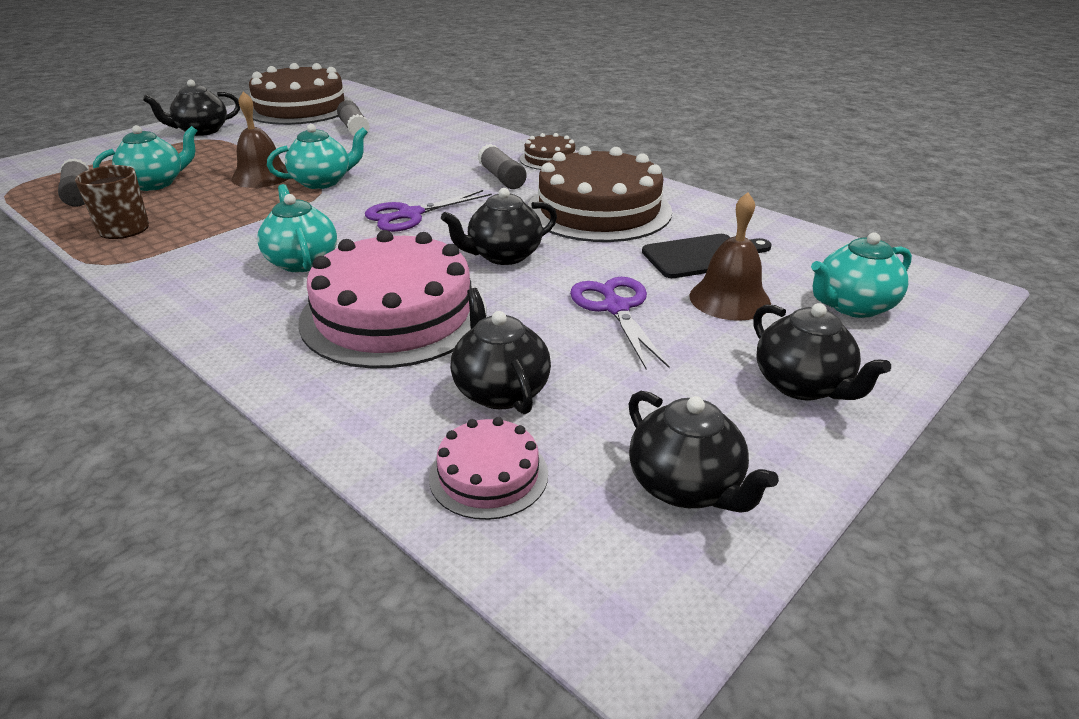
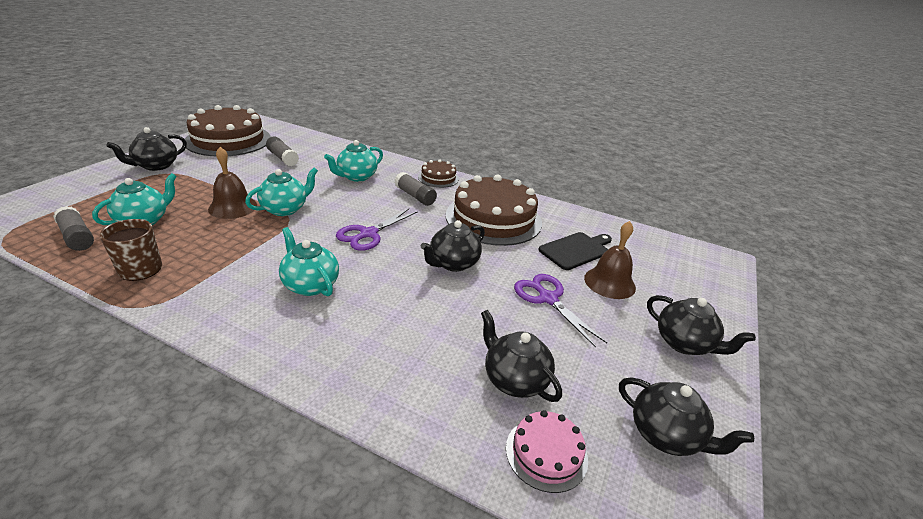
camera: 20 degrees left, 0 degrees up
pink cake [298,230,487,368] -> none
turquoise teapot [811,233,912,318] -> turquoise teapot moved to [324,140,383,182]

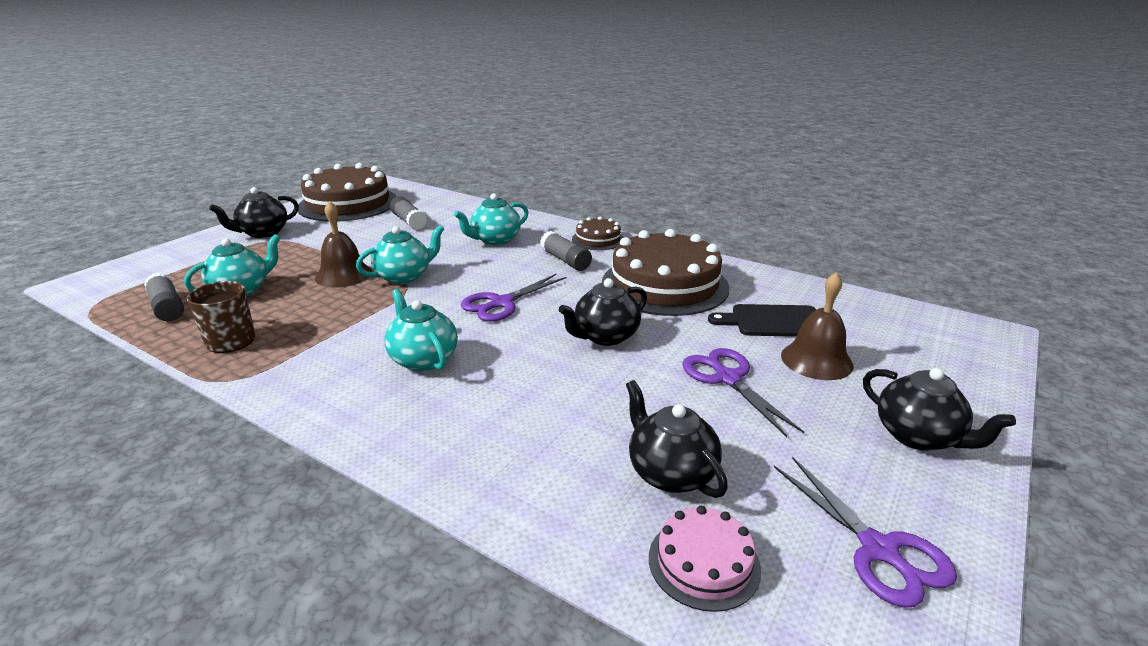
camera: 10 degrees right, 5 degrees down
black cutting board [538,232,612,270] -> black cutting board turned 150 degrees counterclockwise [708,304,817,337]
black teapot [619,377,754,456] -> purple scissors [774,457,957,608]

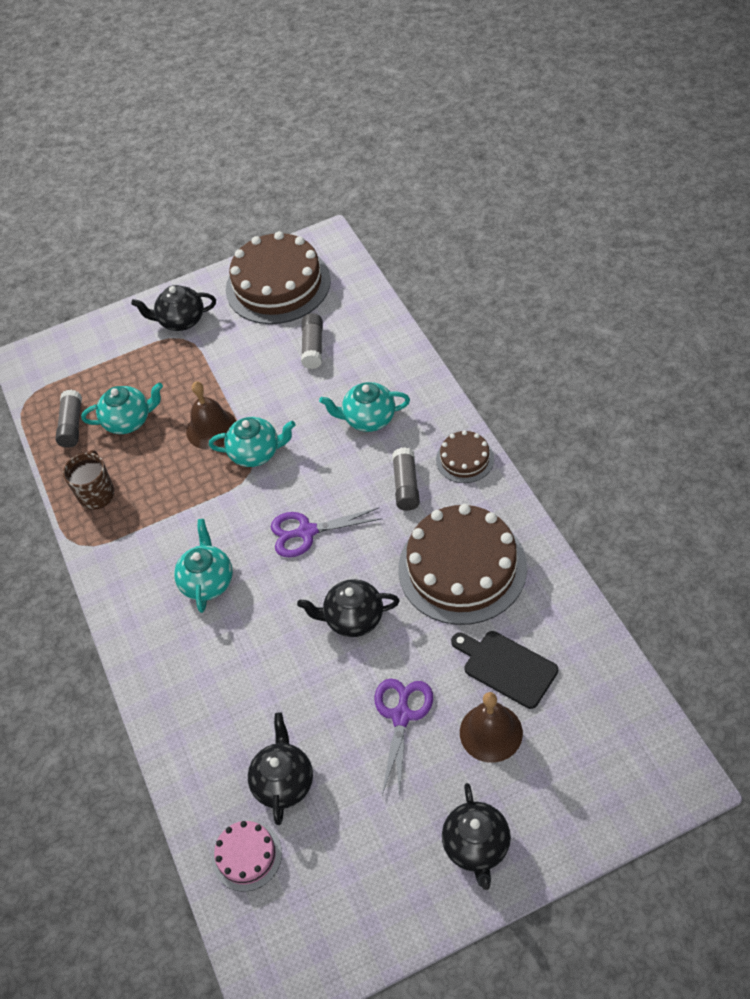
camera: 40 degrees right, 25 degrees up
purple scissors [774,457,957,608] -> none

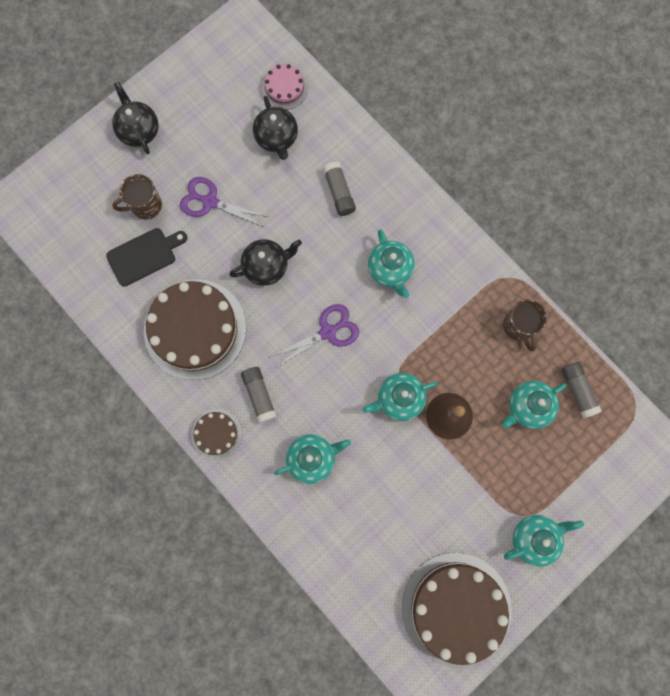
camera: 155 degrees right, 25 degrees up
black teapot [131,285,216,331] -> turquoise teapot [504,515,584,567]
grey glue stick [301,313,323,369] -> grey glue stick moved to [323,162,356,216]
purple scissors [375,678,433,797] -> purple scissors turned 120 degrees clockwise [180,177,269,227]
black cutting board [451,631,558,709] -> black cutting board turned 45 degrees counterclockwise [106,228,188,287]
brown bell [460,692,523,763] -> brown mug [112,174,162,219]

